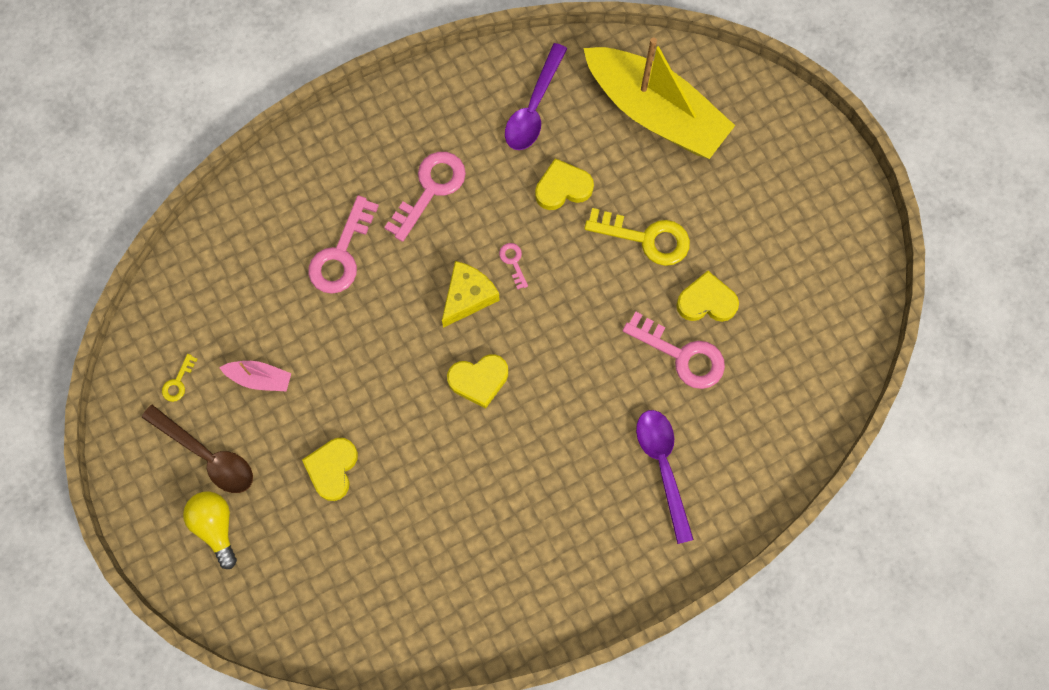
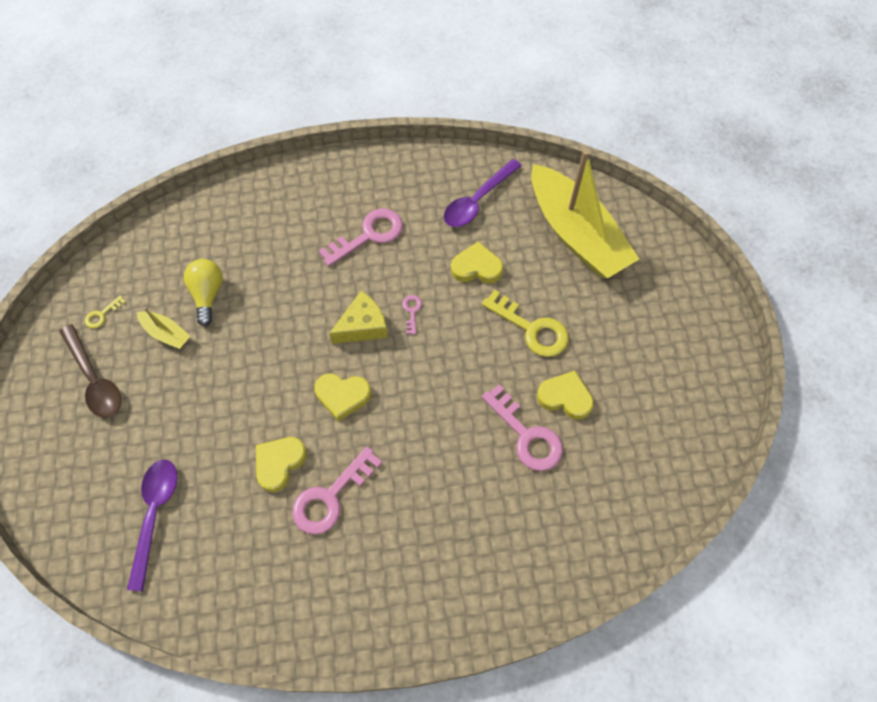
camera: 20 degrees right, 10 degrees down
yellow light bulb [183,492,237,569] -> yellow light bulb moved to [184,259,223,326]
pink boat [219,361,291,391] -> yellow boat [137,307,190,349]
yellow heart [302,438,358,501] -> yellow heart moved to [256,437,307,492]
pink key [308,195,379,294] -> pink key moved to [292,446,382,535]
purple spoon [636,410,694,544] -> purple spoon moved to [127,459,178,591]

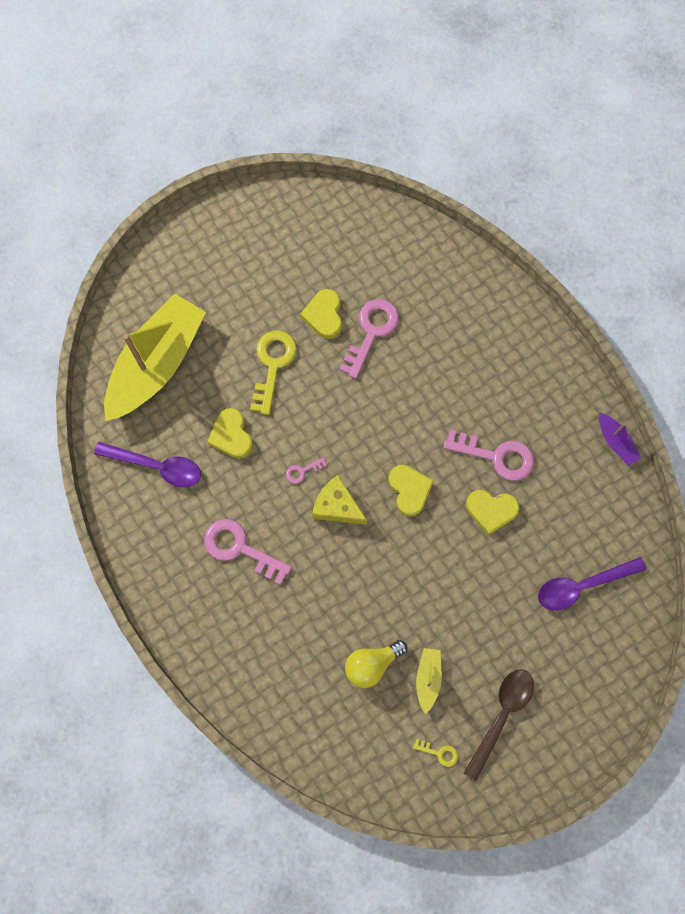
camera: 115 degrees left, 10 degrees up
none -> purple boat [599,413,641,466]

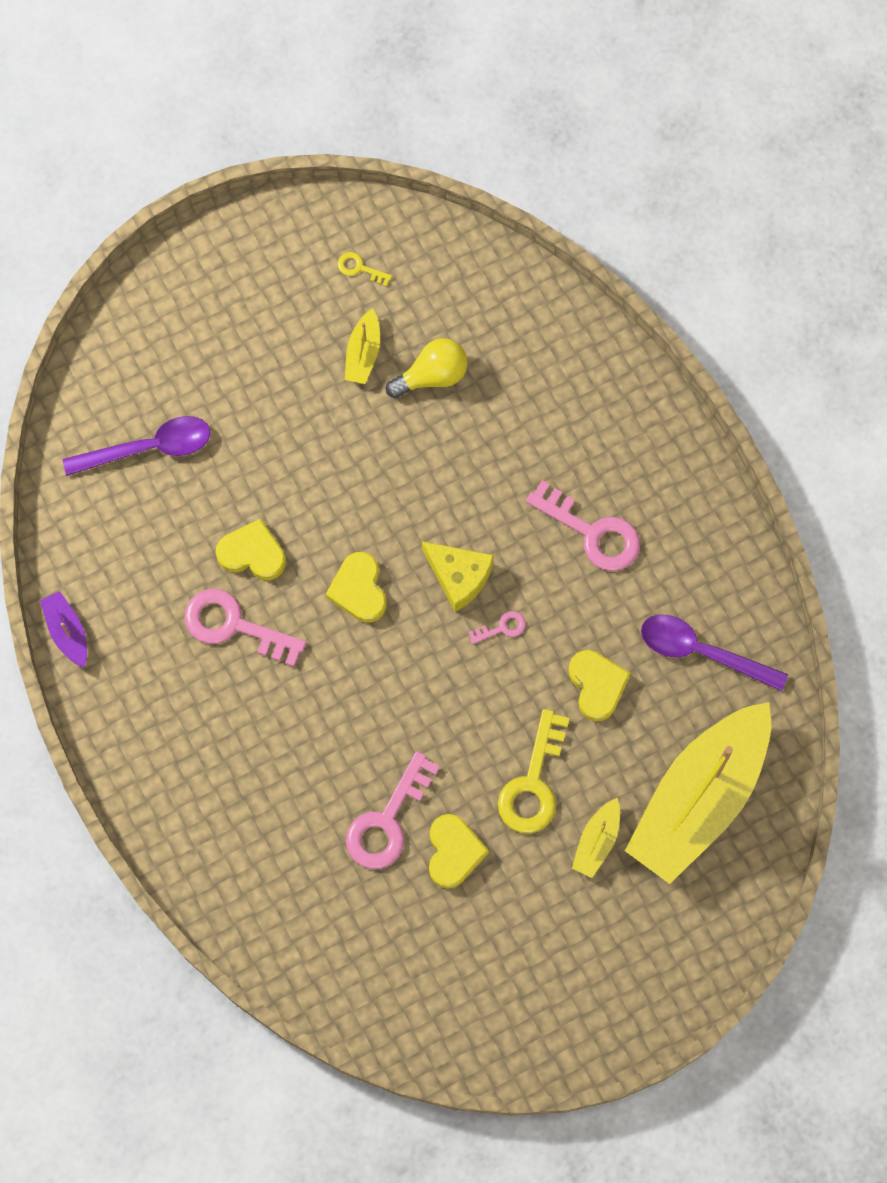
camera: 175 degrees left, 0 degrees up
brown spoon [464,669,534,781] -> none
none -> yellow boat [572,798,620,878]

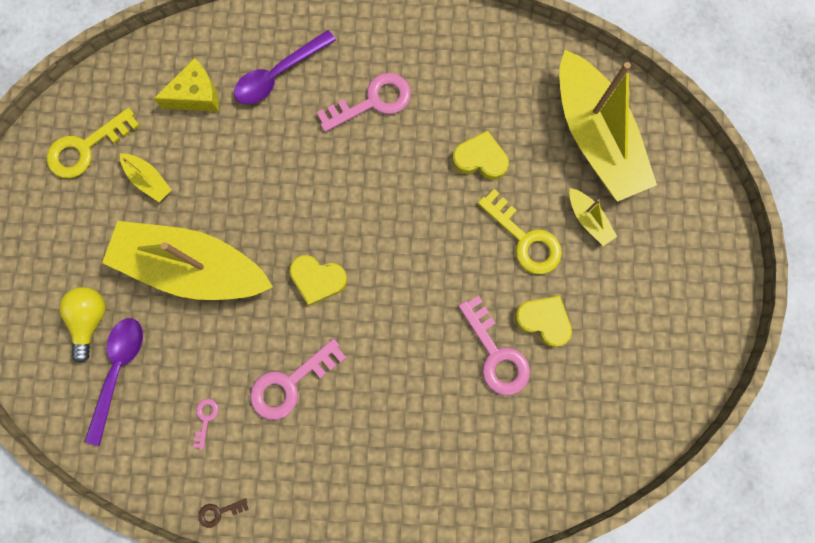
camera: 60 degrees left, 5 degrees up
purple boat [40,591,87,667] -> brown key [198,498,249,528]
yellow heart [216,519,286,580] -> none
yellow key [338,252,392,286] -> yellow key [47,108,140,178], size x2.14
yellow light bulb [386,338,468,398] -> yellow light bulb moved to [59,287,106,363]
yellow cheese [422,541,494,612] -> yellow cheese moved to [154,58,219,112]
pink key [468,611,526,644] -> pink key moved to [193,399,219,450]
purple spoon [641,615,788,691] -> purple spoon moved to [234,30,336,104]
none -> yellow boat [102,221,273,300]

